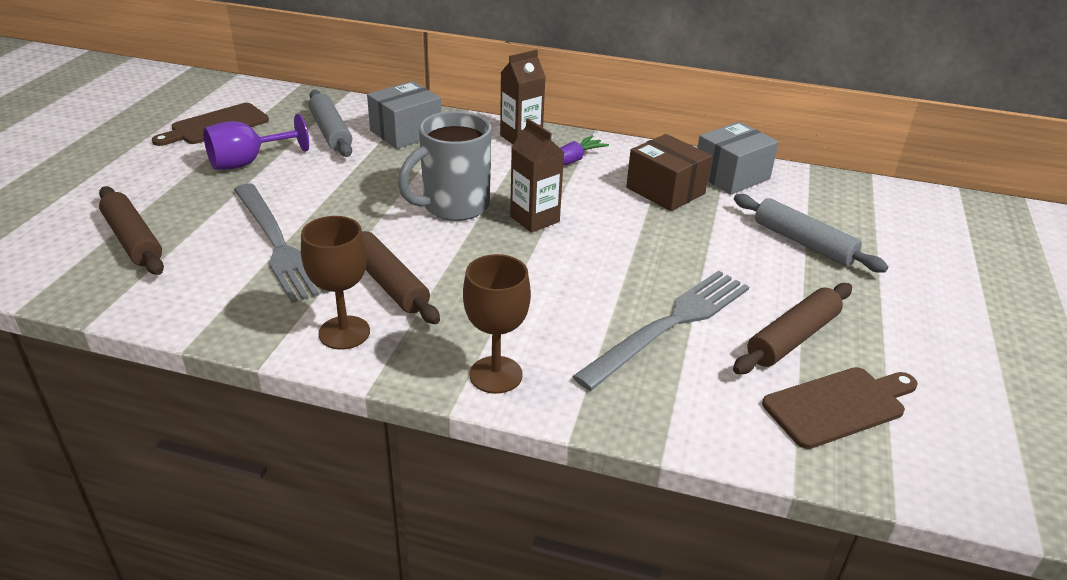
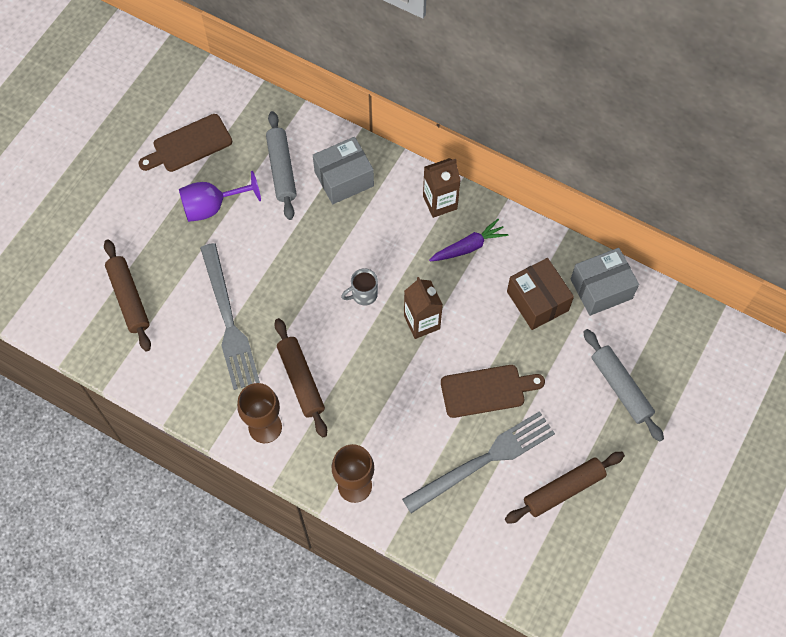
camera: 15 degrees right, 30 degrees up
grey mug [398,111,491,221] -> grey mug [341,268,378,306], size x0.49
brown cutting board [762,367,918,449] -> brown cutting board moved to [441,365,545,418]

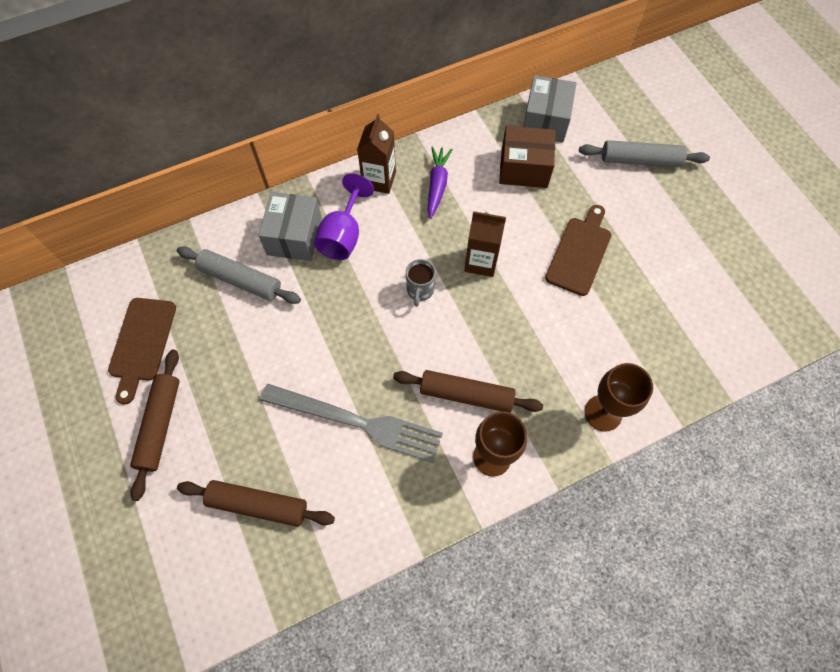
camera: 55 degrees left, 0 degrees up
purple goblet [179,171,261,222] -> purple goblet moved to [314,174,374,260]
grey fork [402,411,555,513] -> none
brown rolling pin [505,452,625,524] -> brown rolling pin moved to [130,349,180,501]

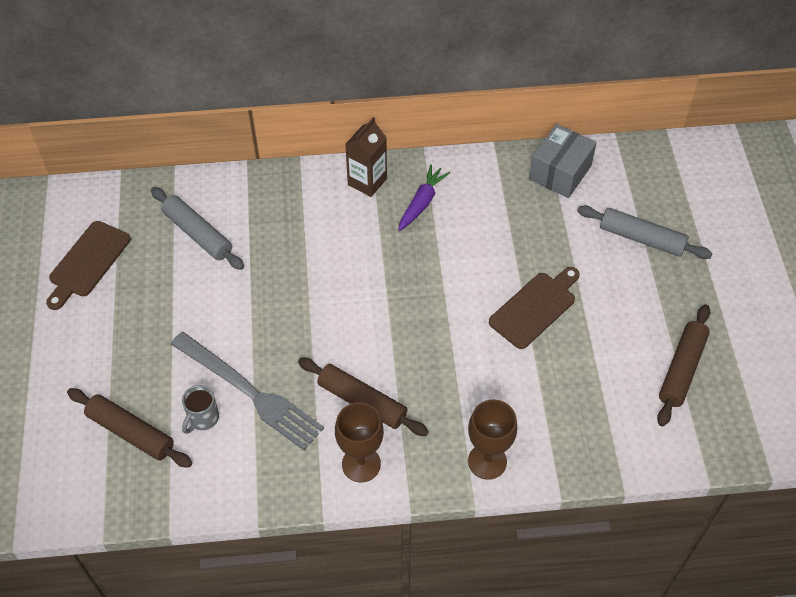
camera: 20 degrees right, 10 degrees down
brown rolling pin [130,349,180,501] -> brown rolling pin moved to [657,304,710,426]
grey box [258,192,322,261] -> none
purple goblet [314,174,374,260] -> none
grey mug [406,259,436,307] -> grey mug moved to [182,385,219,434]
brown carton [464,211,506,277] -> none
brown box [499,126,555,188] -> none

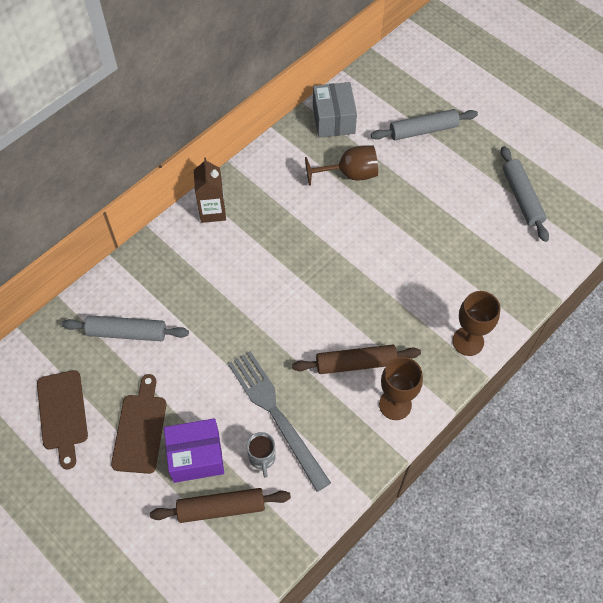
camera: 40 degrees left, 5 degrees up
grey fork [171,332,324,450] -> grey fork turned 120 degrees counterclockwise [228,351,331,492]
purple carrot [398,164,450,231] -> none
brown cutting board [489,267,580,349] -> brown cutting board moved to [111,374,167,474]
brown rolling pin [657,304,710,426] -> grey rolling pin [501,146,549,242]
none -> purple box [164,418,224,483]
none -> brown goblet [305,146,378,186]

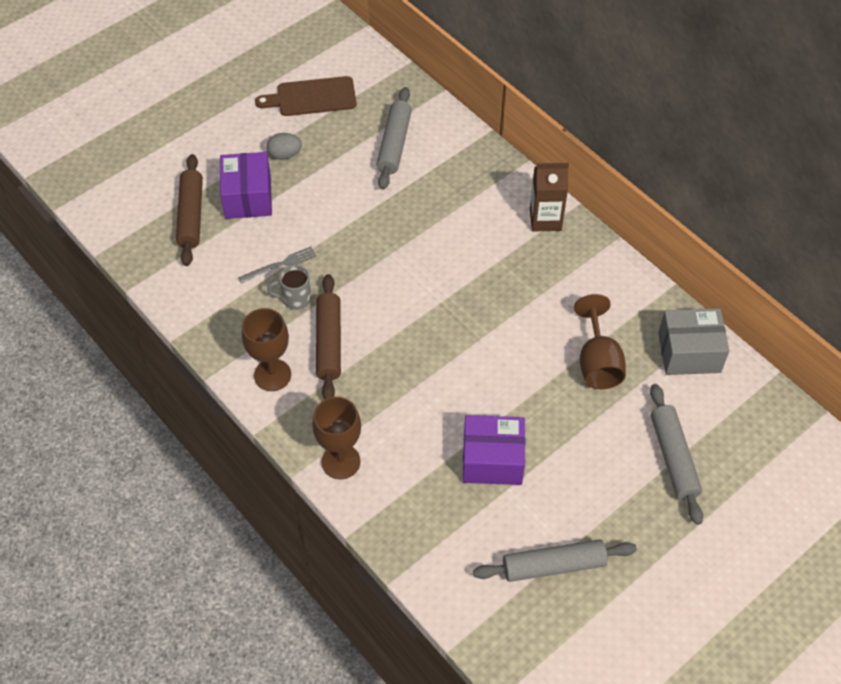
camera: 95 degrees right, 5 degrees down
brown cutting board [111,374,167,474] -> grey egg [267,133,302,160]
grey fork [228,351,331,492] -> grey fork [238,246,317,283], size x0.47
grey mug [247,432,276,478] -> grey mug moved to [267,265,311,310]
none -> purple box [463,415,525,485]

